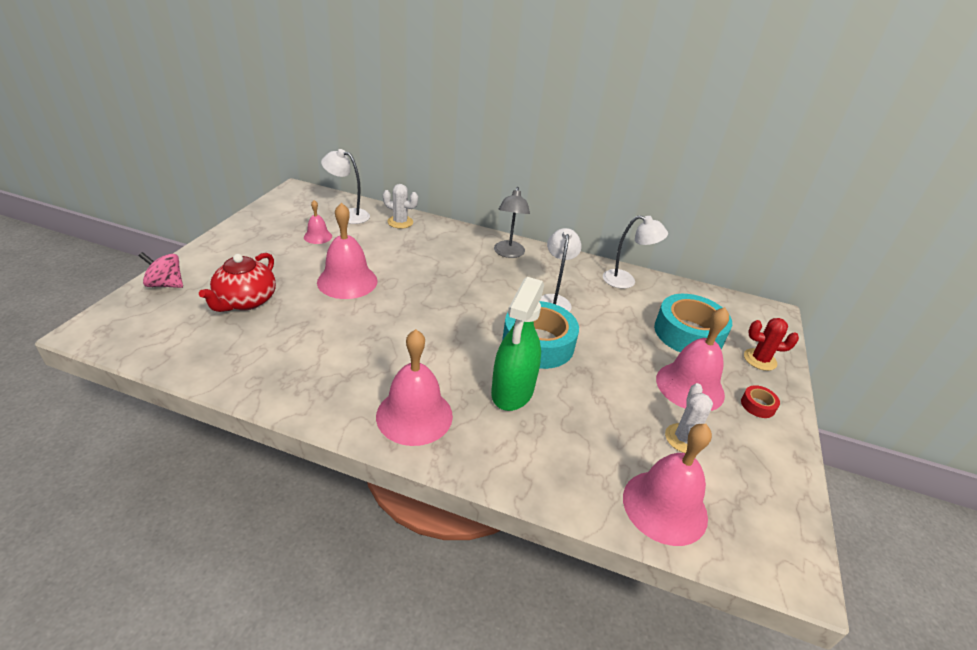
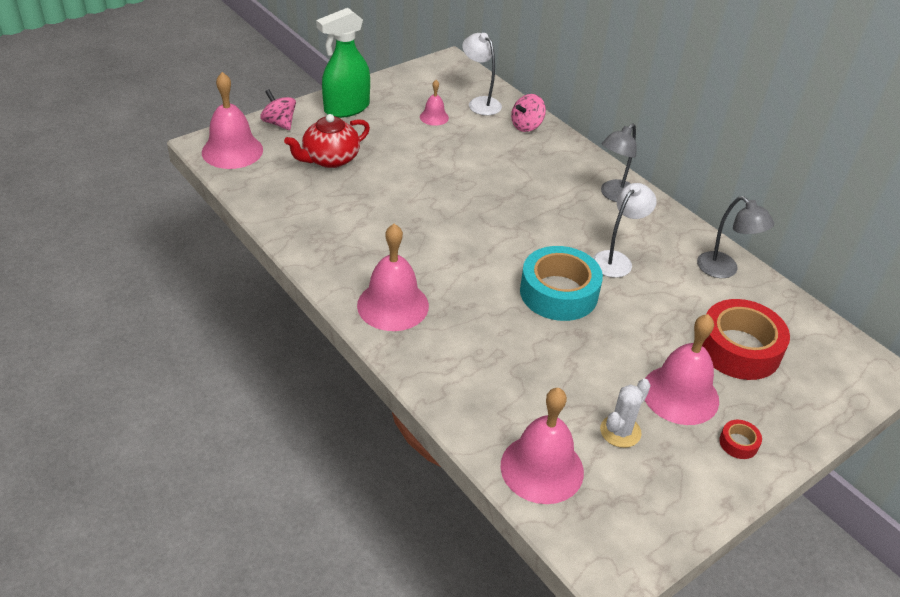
camera: 35 degrees right, 5 degrees up
pink bell [317,202,377,299] -> pink bell moved to [202,72,263,169]
white cactus [383,184,418,229] -> pink spinning top [511,94,546,132]
green spray bottle [491,277,544,411] -> green spray bottle moved to [316,8,370,118]
white lamp [603,215,668,289] -> grey lamp [697,196,774,278]
turquoise tape [654,294,732,352] -> red tape [702,299,790,380]
red cactus [744,318,799,371] -> none

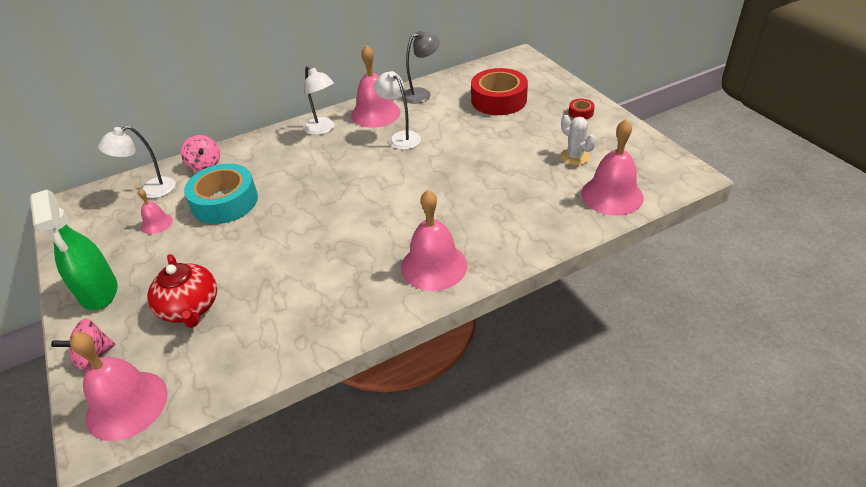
camera: 75 degrees left, 0 degrees up
turquoise tape [520,246,603,321] -> turquoise tape moved to [184,164,258,224]
grey lamp [601,123,637,202] -> white lamp [304,66,334,135]
pink bell [645,314,719,425] -> pink bell moved to [351,45,401,128]

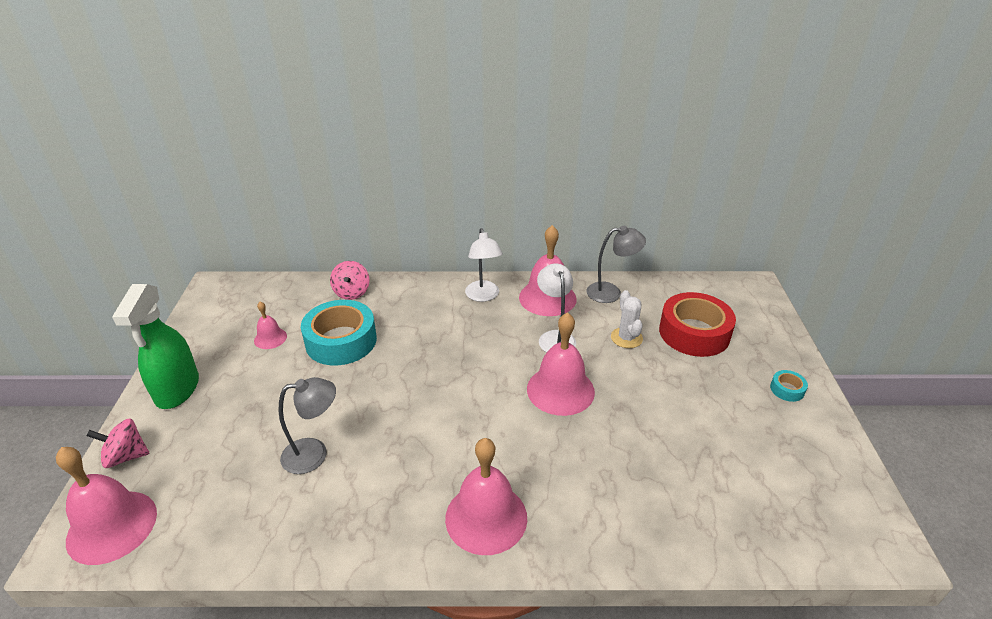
camera: 25 degrees right, 5 degrees down
white lamp [98,126,176,198] -> none
red teapot [147,254,217,328] -> none
white cactus [561,115,596,165] -> white cactus moved to [611,290,643,348]
red tape [569,99,595,119] -> turquoise tape [770,370,808,402]
pink bell [581,119,644,216] -> pink bell moved to [527,312,595,416]
none -> grey lamp [278,377,336,474]

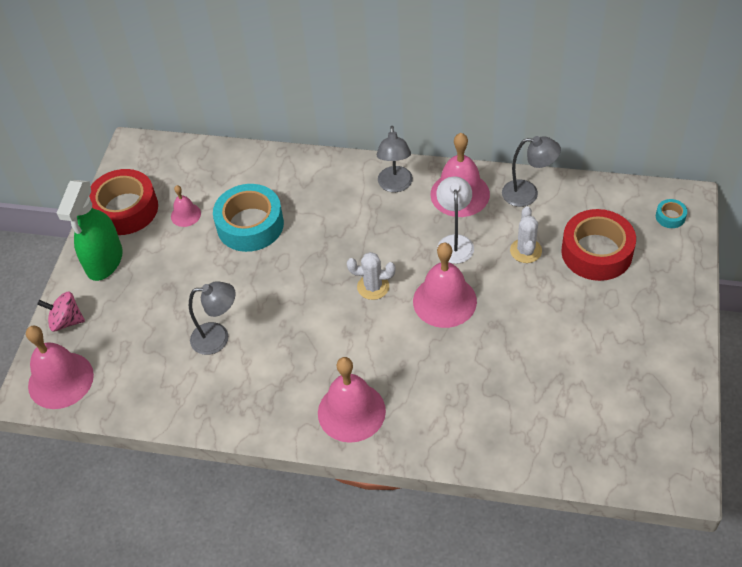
camera: 15 degrees right, 15 degrees up
pink spinning top [330,261,370,300] -> none
white lamp [465,228,503,302] -> grey lamp [377,126,413,192]
turquoise tape [770,370,808,402] -> turquoise tape moved to [656,199,687,228]
none -> red tape [89,169,158,235]
none -> white cactus [347,252,395,300]

